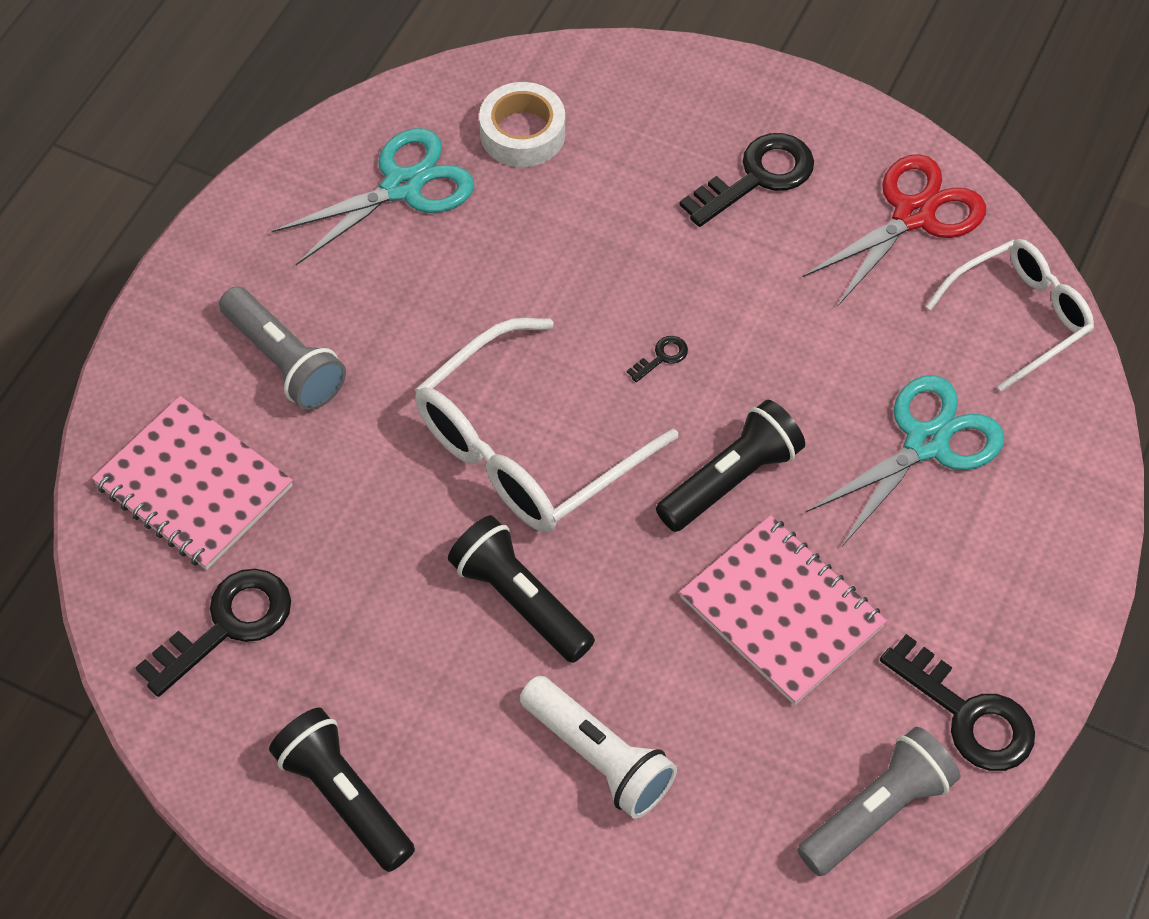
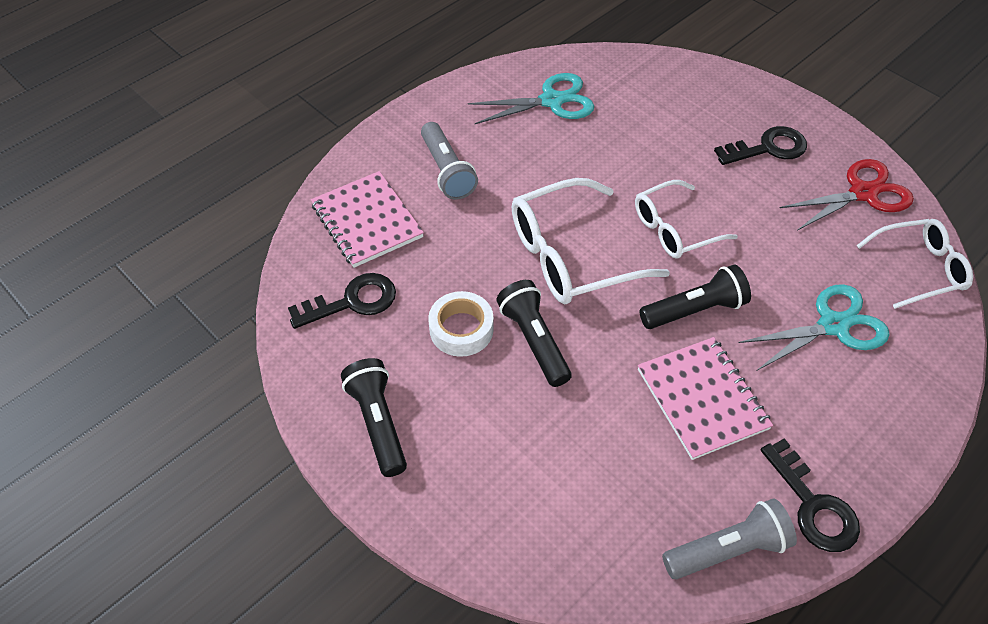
camera: 20 degrees right, 5 degrees down
white tape [479,82,565,167] -> white tape moved to [428,291,493,357]
white flashlight [520,676,677,819] -> none
black key [627,336,688,382] -> white glasses [635,180,738,259]

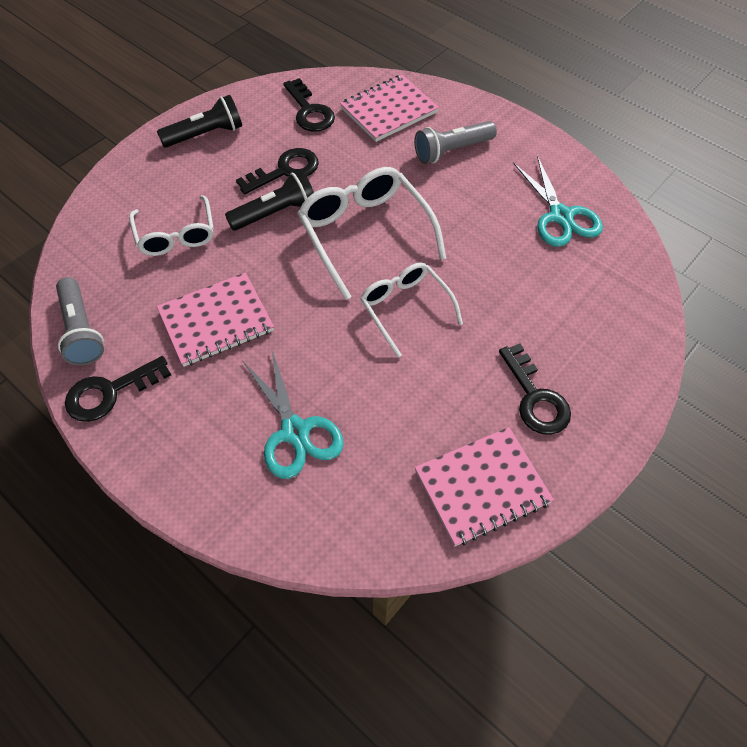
camera: 85 degrees right, 5 degrees up
white tape [428,291,493,357] -> black key [236,148,319,194]
black flashlight [639,264,751,329] -> none
red scissors [780,159,914,231] -> pink notebook [415,427,554,546]
white glasses [856,219,973,309] -> white glasses moved to [129,195,214,256]

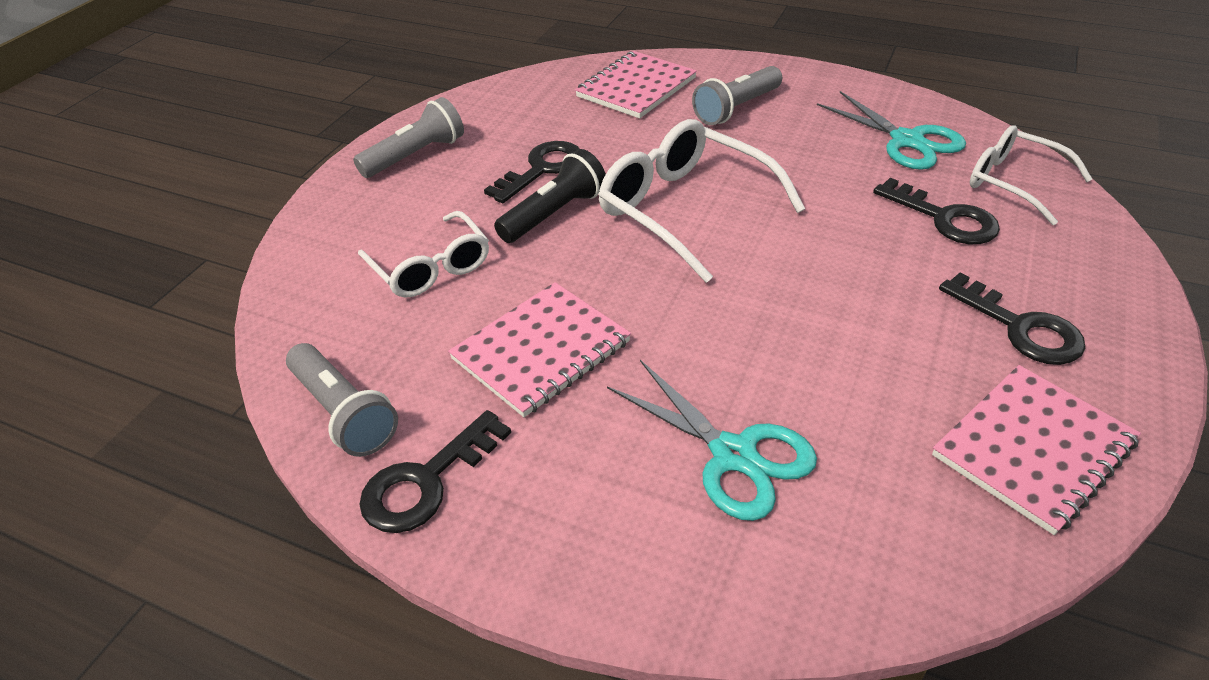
camera: 15 degrees left, 15 degrees down
black flashlight [157,95,242,148] -> grey flashlight [353,97,464,178]
black key [283,78,335,132] -> black key moved to [873,178,1000,244]
white glasses [360,263,463,357] -> white glasses moved to [970,125,1092,225]

